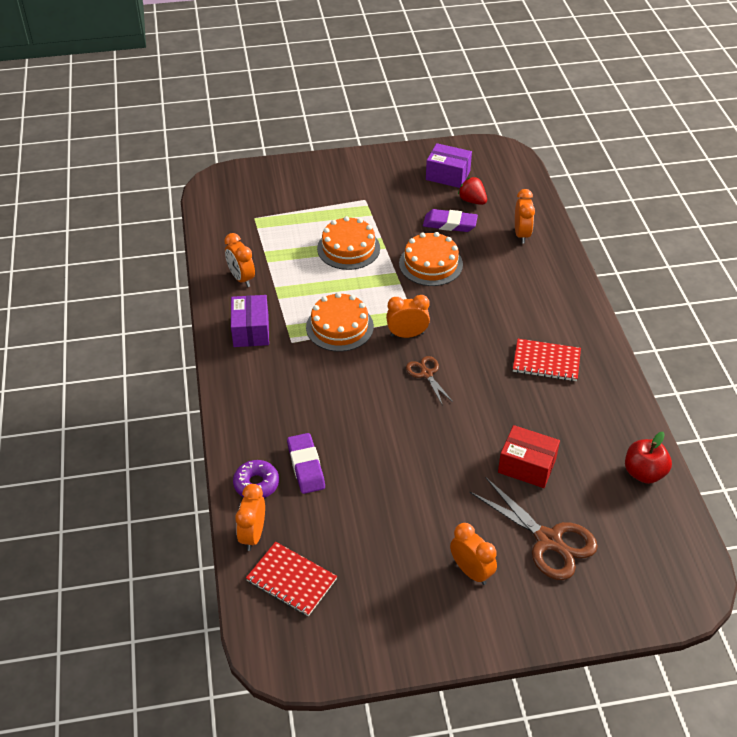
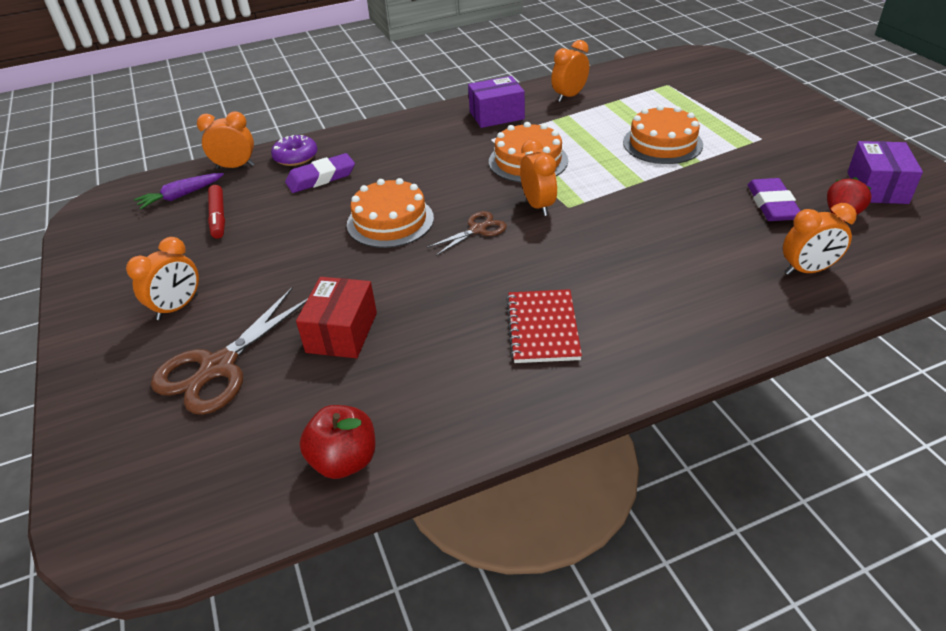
camera: 80 degrees right, 5 degrees down
red notebook [246,542,337,616] -> purple carrot [134,173,224,209]
orange cake [399,232,463,286] -> orange cake moved to [347,178,434,248]
none -> red marker [208,185,225,239]

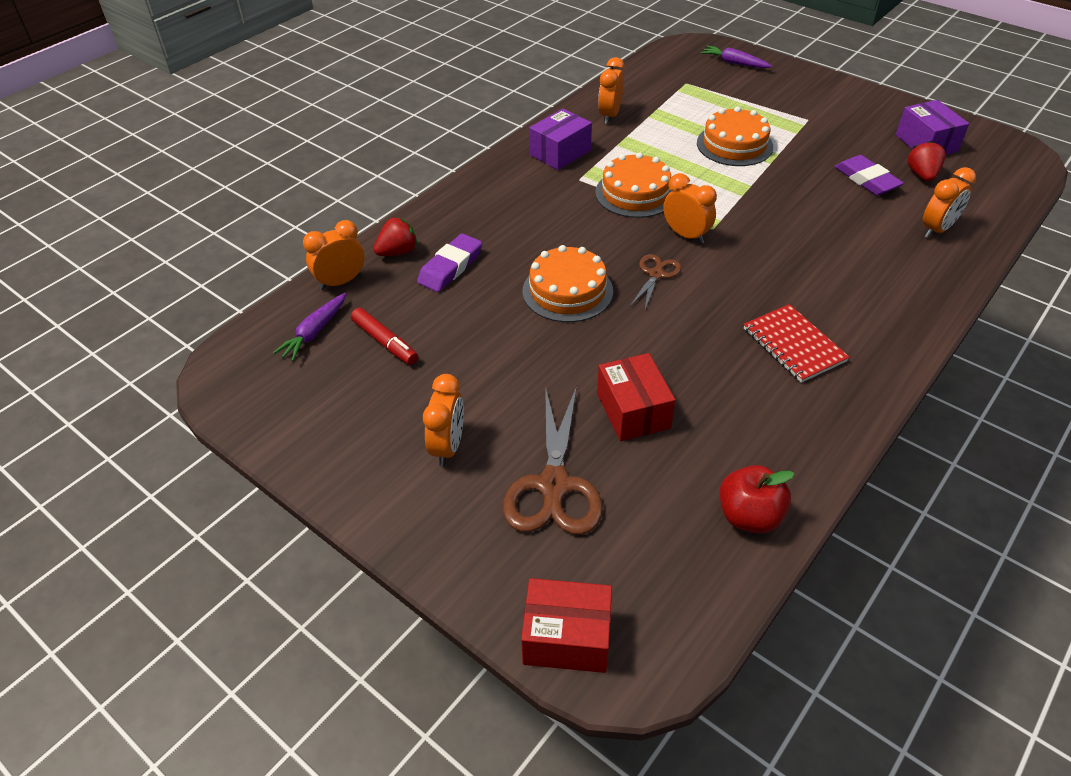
camera: 30 degrees left, 5 degrees up
purple donut [271,135,317,166] -> red strawberry [373,217,417,256]
none -> red box [521,578,612,673]
none -> purple carrot [700,45,772,68]

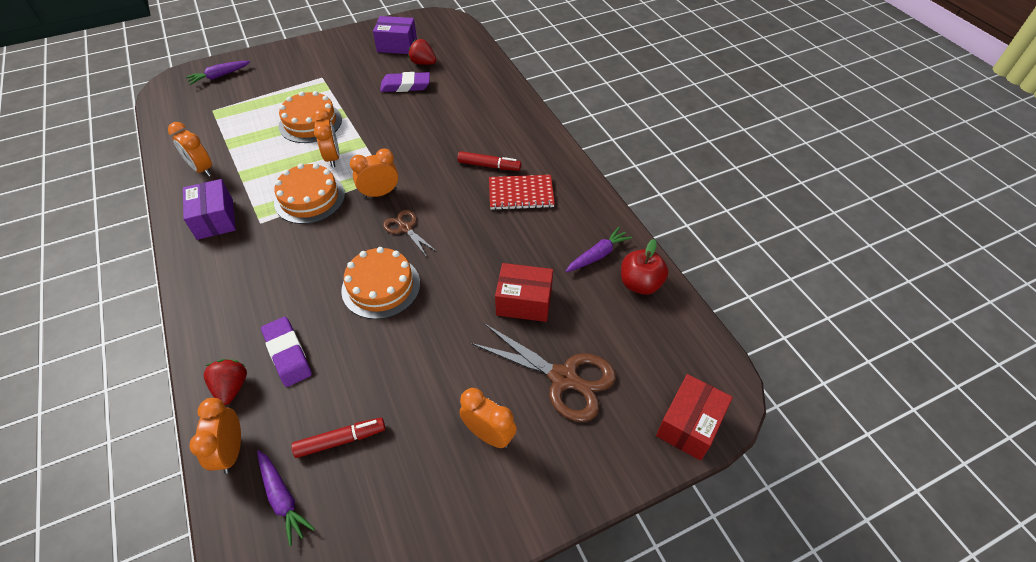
camera: 65 degrees left, 5 degrees up
orange clock [922,167,976,238] -> orange clock moved to [313,109,340,168]
none -> red marker [457,151,521,171]
none -> purple carrot [565,227,632,272]

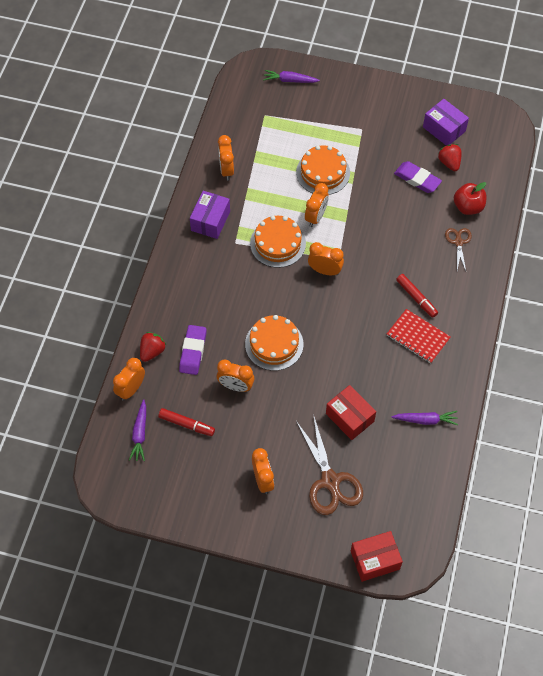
camera: 40 degrees right, 10 degrees up
brown scissors [383,210,437,257] -> brown scissors moved to [445,228,472,271]
red apple [621,239,668,295] -> red apple moved to [454,182,486,215]
none -> orange clock [217,359,254,392]

